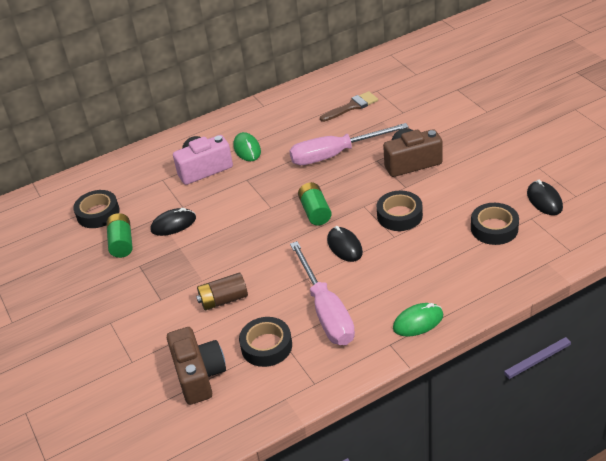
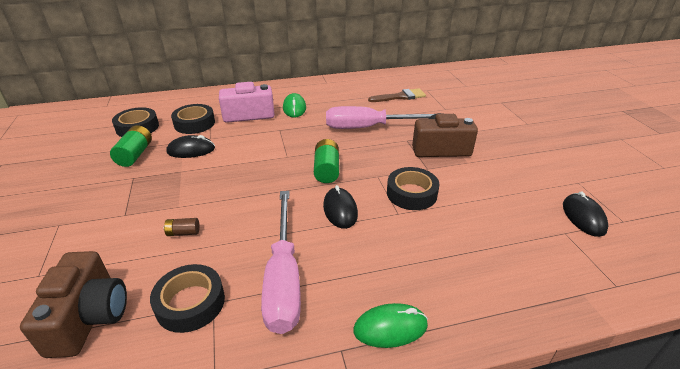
camera: 10 degrees right, 5 degrees down
brown battery [196,273,248,310] -> brown battery [164,218,199,236], size x0.57
black tape [471,203,519,245] -> black tape moved to [171,104,215,134]

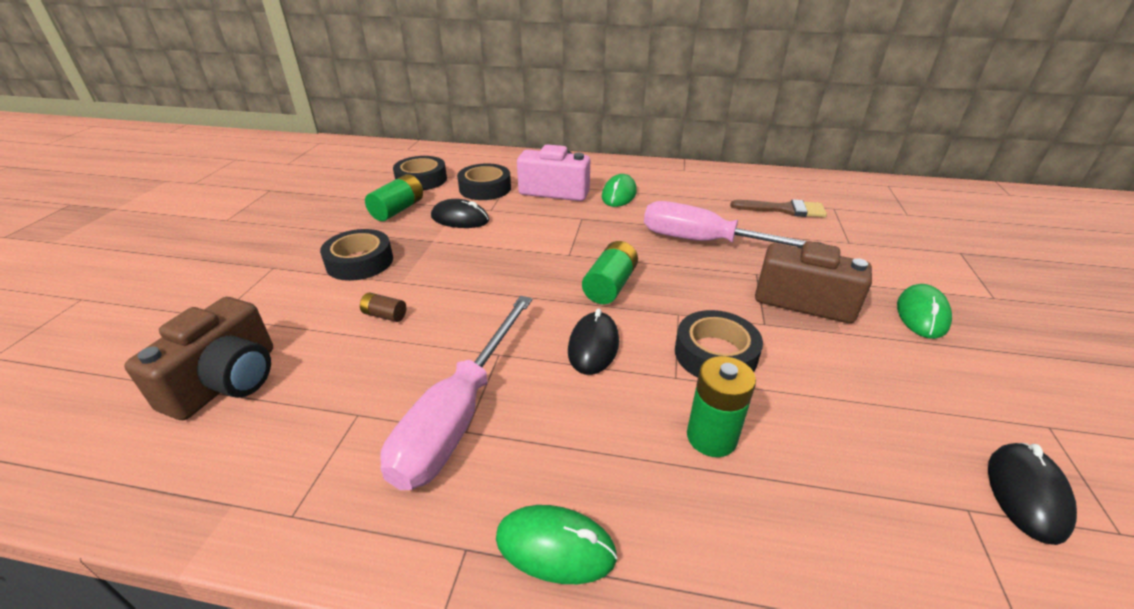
camera: 25 degrees right, 0 degrees up
black tape [150,264,225,333] -> black tape moved to [320,229,393,281]
none -> green battery [687,356,756,457]
none -> green mouse [897,284,952,339]

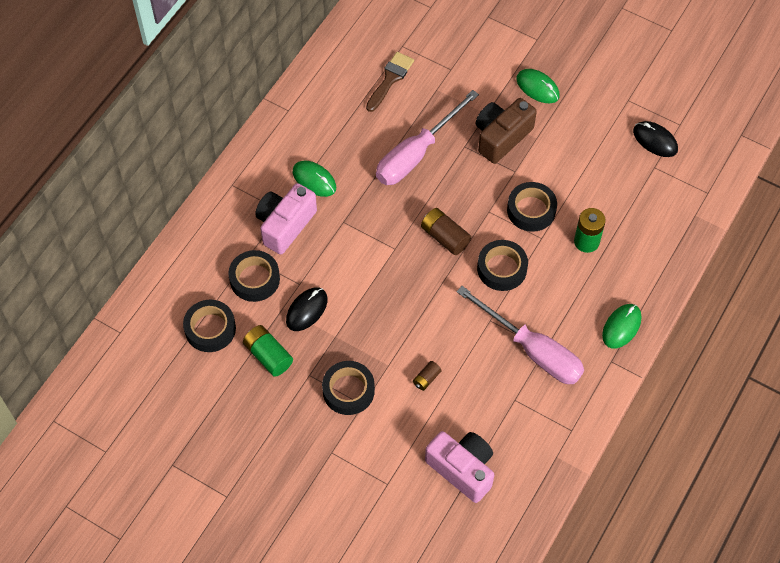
camera: 70 degrees left, 25 degrees up
brown camera [124,297,273,420] -> pink camera [425,431,494,503]
black mouse [568,308,619,375] -> black tape [477,240,528,291]
green battery [582,241,638,304] -> brown battery [421,208,471,255]

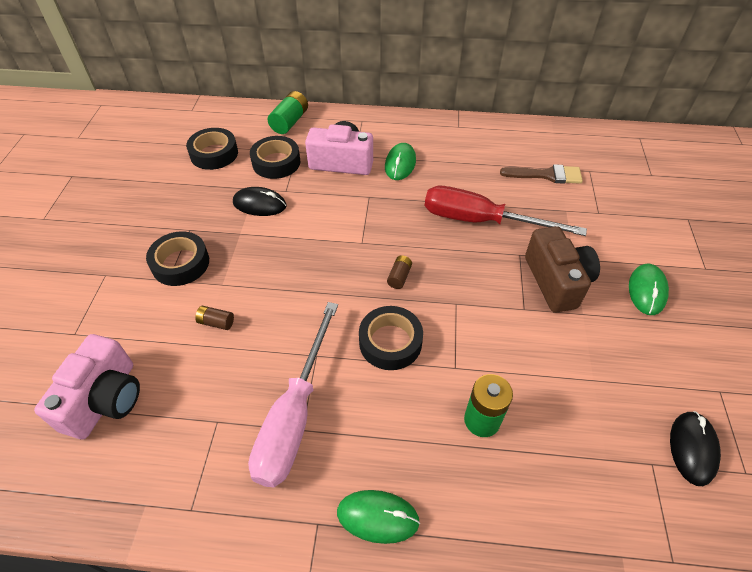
camera: 65 degrees right, 10 degrees down
green battery [243,325,293,377] -> green battery moved to [268,91,308,134]
pink screwdriver [376,90,479,185] -> red screwdriver [425,186,587,236]
brown battery [421,208,471,255] -> brown battery [387,255,412,289], size x0.57
brown camera [475,98,537,164] -> brown camera turned 60 degrees clockwise [525,226,600,313]
black tape [507,182,557,232] -> none

